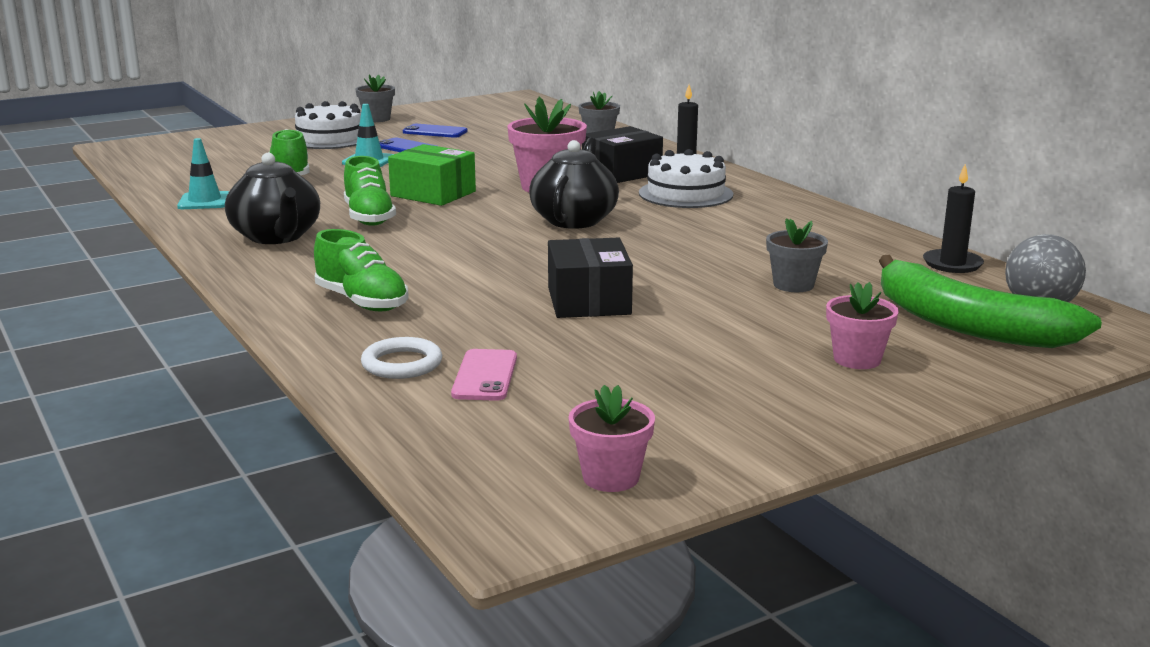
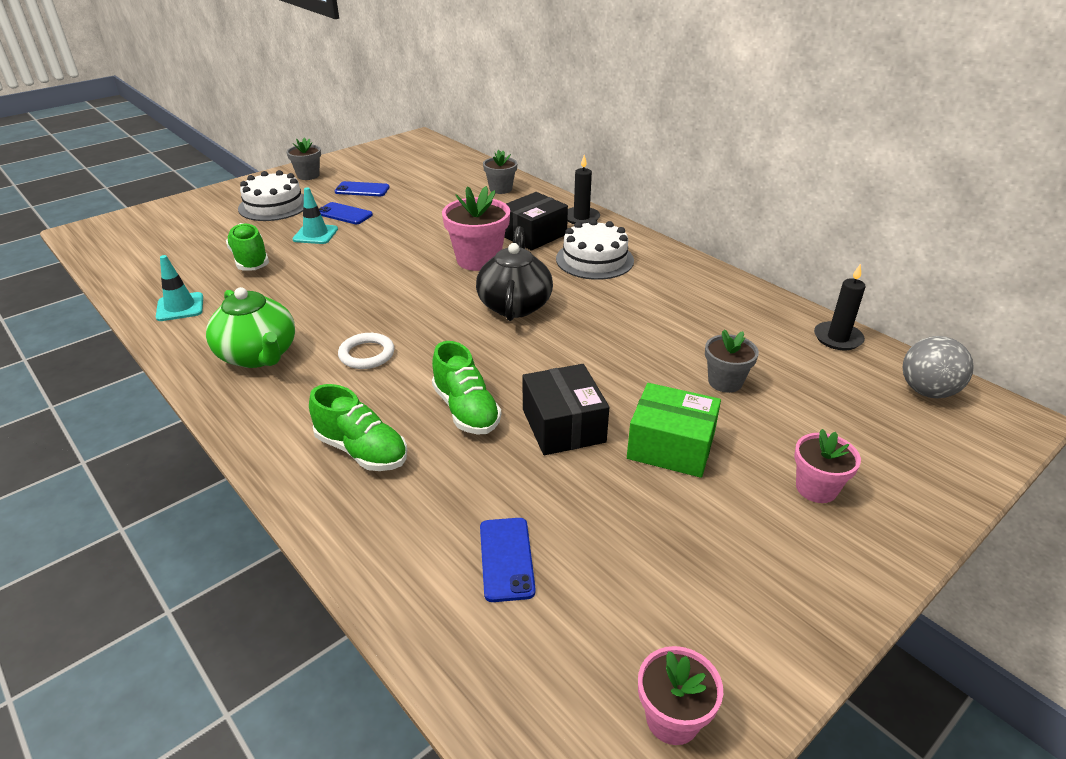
camera: 10 degrees left, 15 degrees up
black teapot [225,153,320,244] -> green teapot [206,287,295,368]
green shoe [344,156,396,226] -> green shoe moved to [432,341,501,435]
white ring [361,337,442,379] -> white ring moved to [338,333,394,369]
green box [388,144,476,206] -> green box moved to [627,383,721,478]
pink phone [451,349,517,401] -> blue phone [480,518,536,602]
green banana [879,255,1102,348] -> none

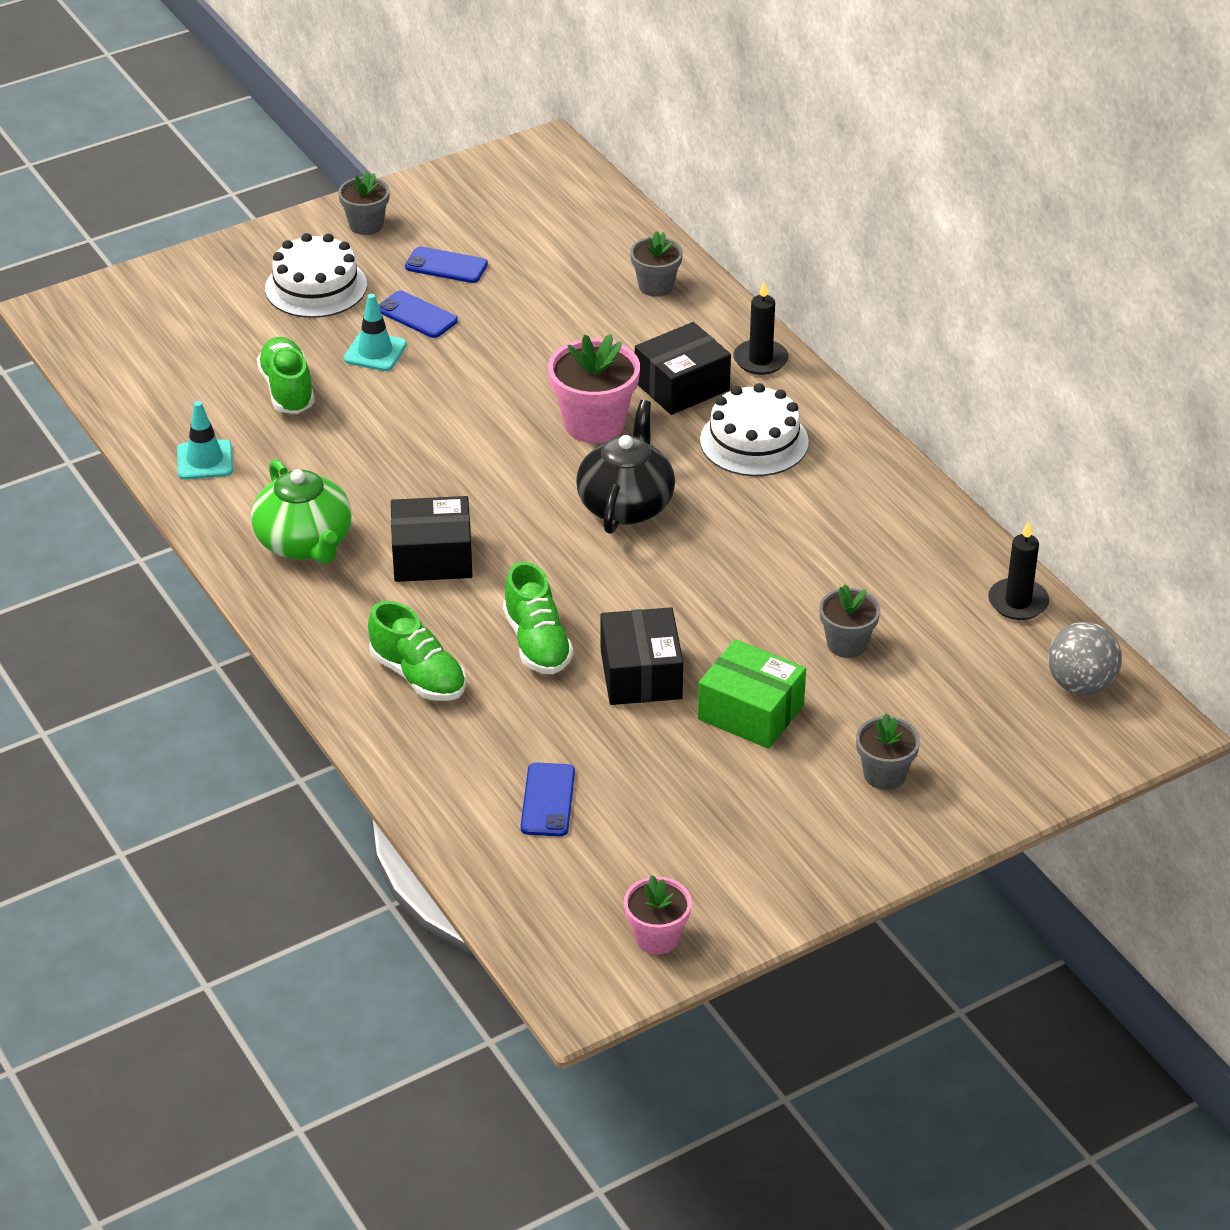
camera: 10 degrees right, 5 degrees up
white ring [338,333,394,369] -> black box [391,496,472,582]
pink flower pot [794,429,861,503] -> grey flower pot [856,713,920,790]

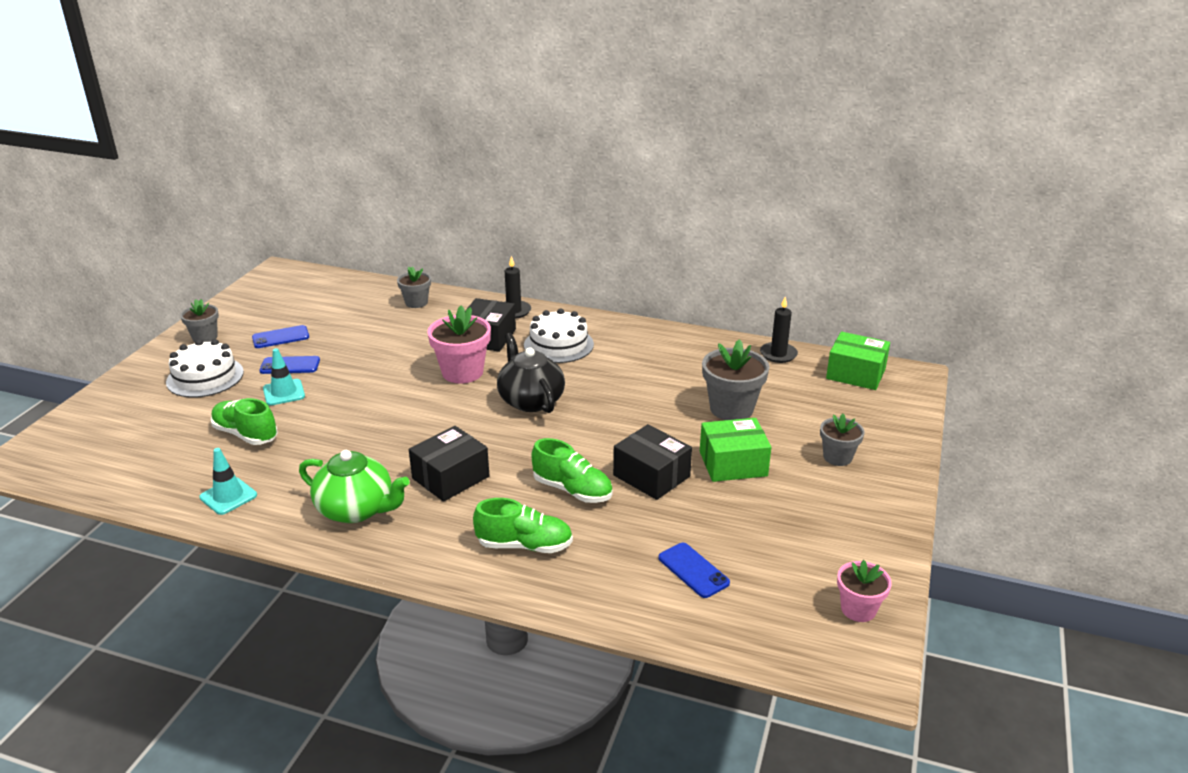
camera: 40 degrees left, 10 degrees down
grey flower pot [819,584,880,658] -> grey flower pot [702,339,769,420], size x1.64
grey ball [1048,622,1122,695] -> green box [826,332,890,390]

